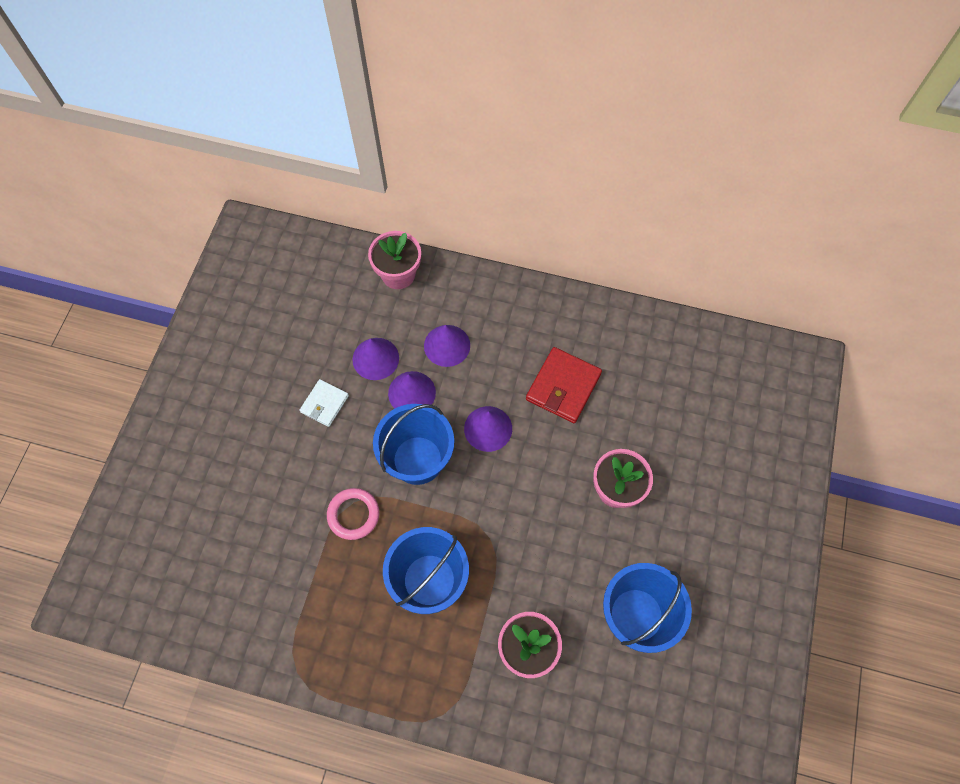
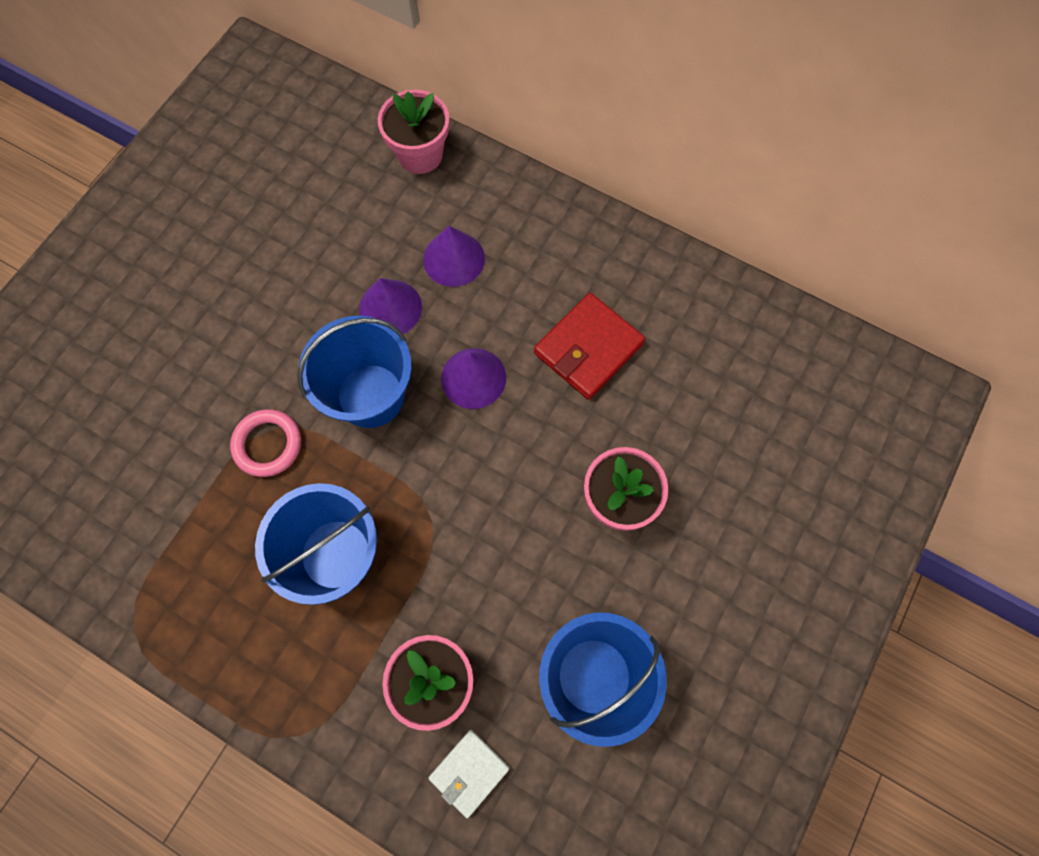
camera: 15 degrees right, 5 degrees up
white wallet [299,379,349,427] -> white wallet moved to [428,730,509,818]
purple cone [352,338,399,380] -> none

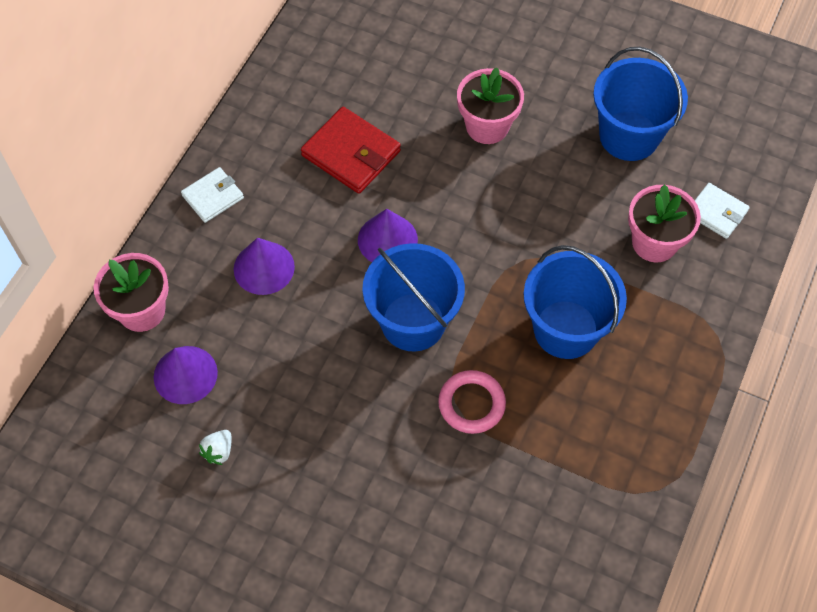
camera: 95 degrees left, 10 degrees down
purple cone [359,278,422,334] -> purple cone moved to [154,346,218,404]
none -> white wallet [181,167,244,223]
none -> white strawberry [199,430,232,465]

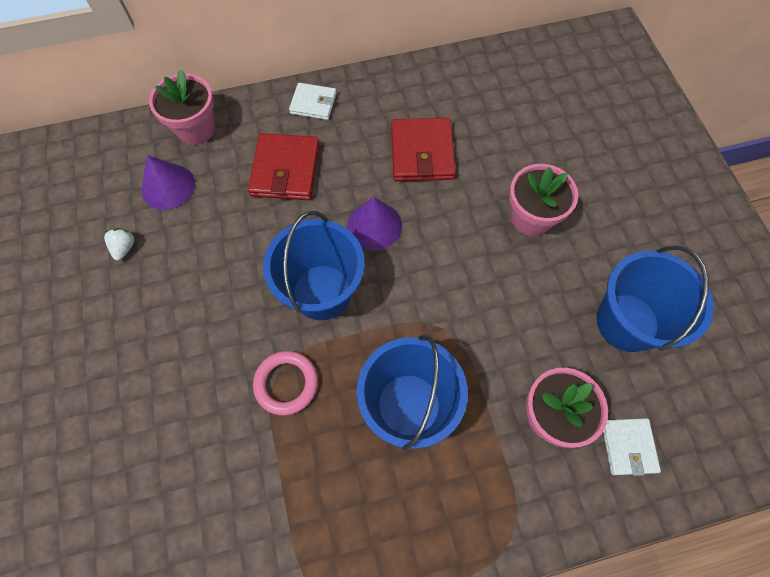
camera: 50 degrees right, 5 degrees up
white strawberry [199,430,232,465] -> white strawberry turned 105 degrees clockwise [104,228,135,261]
purple cone [234,238,295,295] -> red wallet [248,133,320,200]

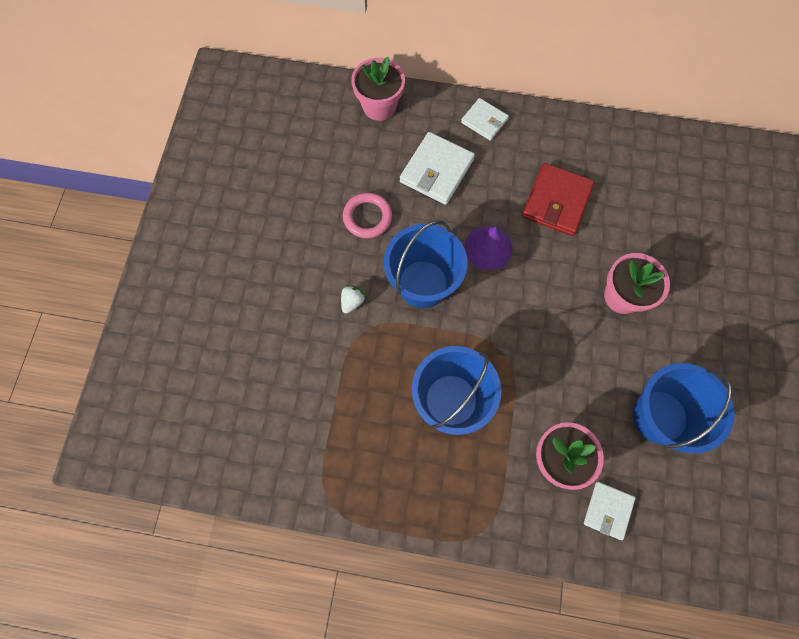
camera: 25 degrees right, 5 degrees up
white strawberry [104,228,135,261] -> white strawberry moved to [341,285,365,314]
purple cone [141,155,195,210] -> none
red wallet [248,133,320,200] -> white wallet [400,132,475,205]
pink ring [253,351,318,415] -> pink ring moved to [343,193,392,238]

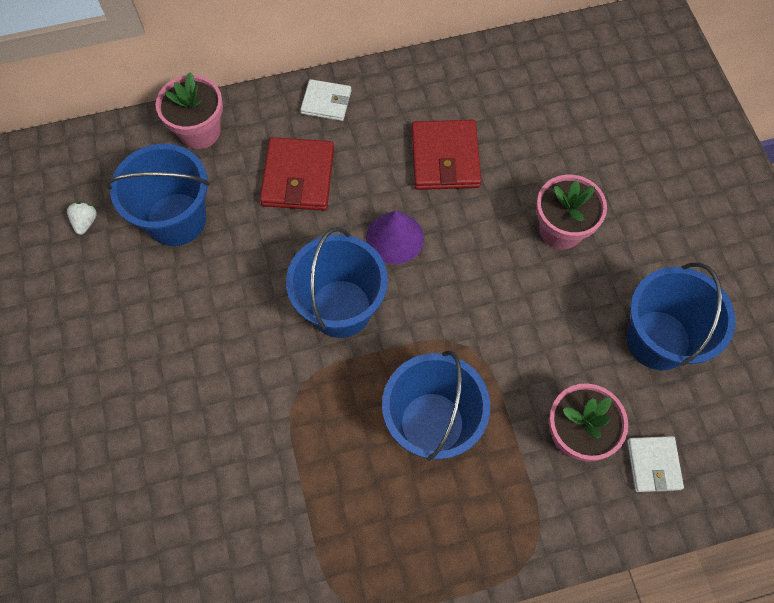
camera: 25 degrees left, 5 degrees down
white strawberry [341,285,365,314] -> white strawberry moved to [67,202,97,235]
pink ring [343,193,392,238] -> none
white wallet [400,132,475,205] -> red wallet [260,137,334,211]
none -> blue bucket [106,144,210,246]

